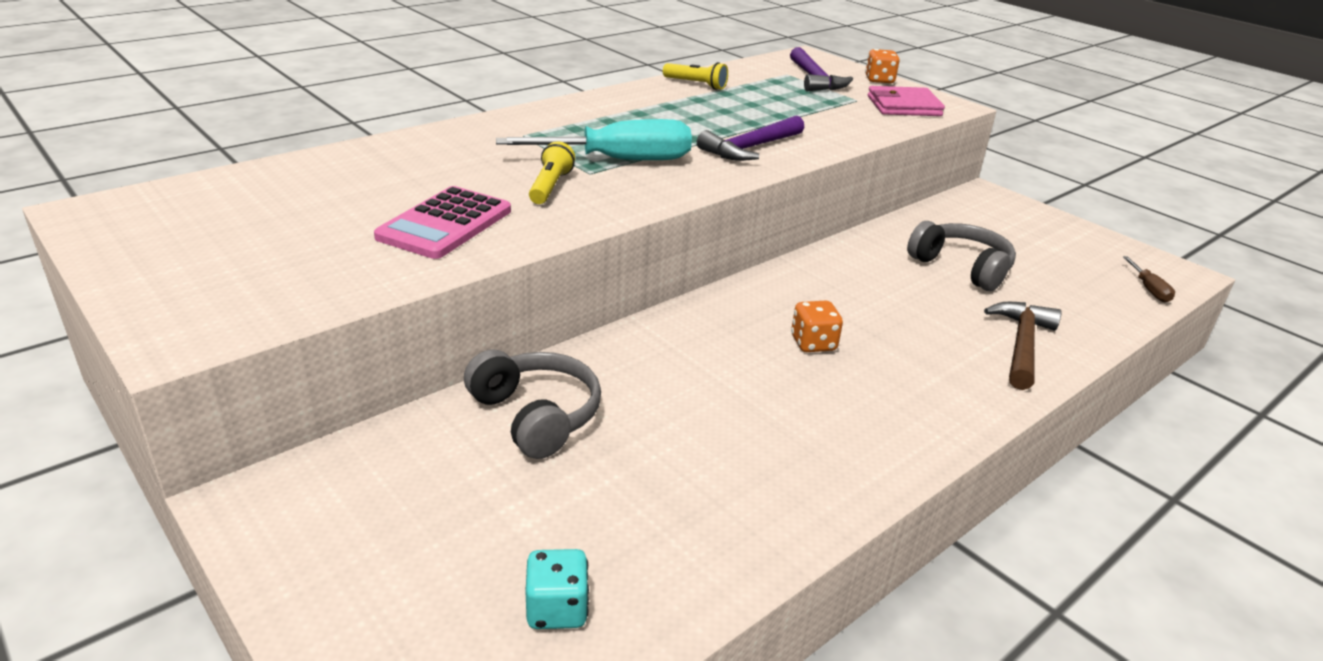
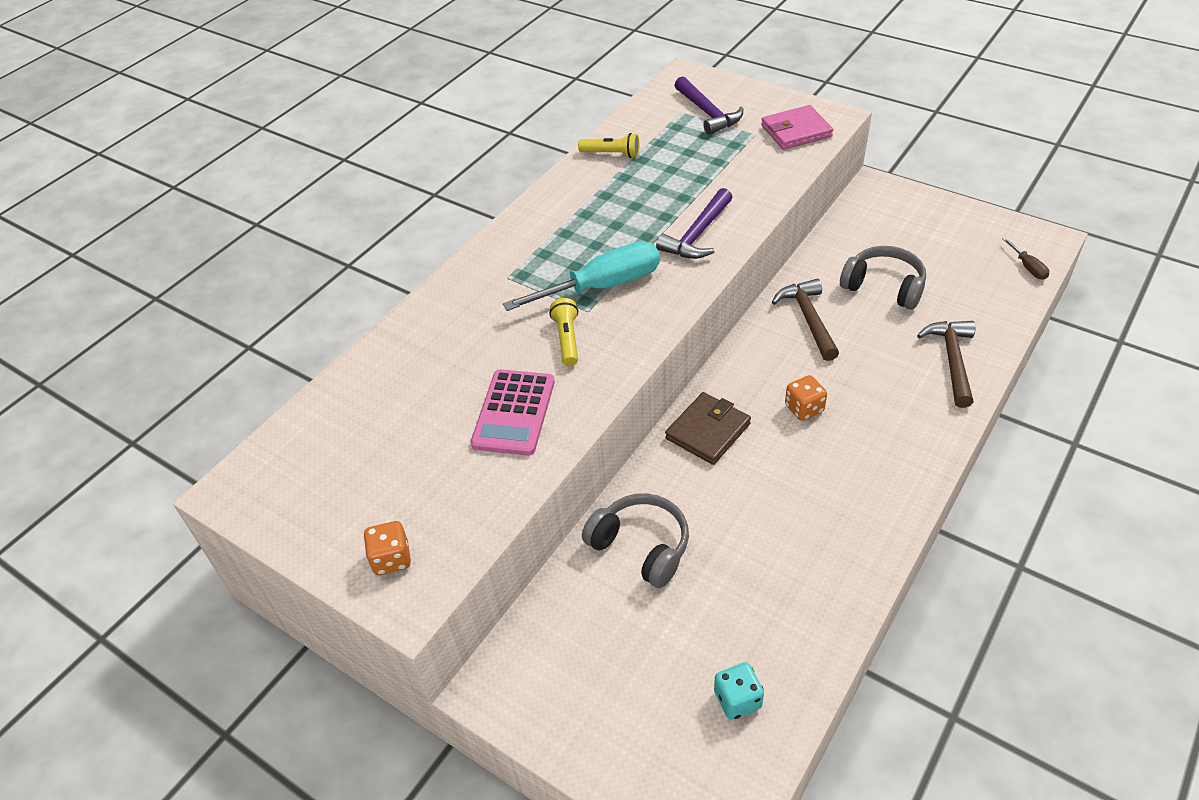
camera: 10 degrees left, 15 degrees up
orange dice [865,49,900,84] -> orange dice moved to [364,521,411,575]
none -> brown wallet [665,392,751,465]
none -> brown hammer [772,279,839,361]

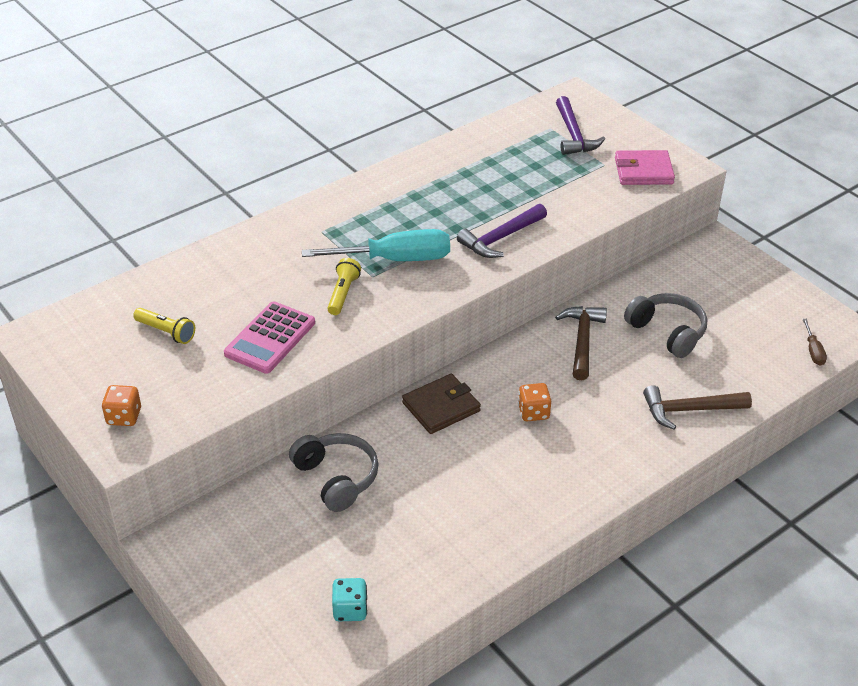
camera: 15 degrees right, 5 degrees down
yellow flashlight [578,133,639,158] -> yellow flashlight moved to [133,308,195,344]
brown hammer [917,321,975,408] -> brown hammer turned 120 degrees counterclockwise [643,385,752,429]

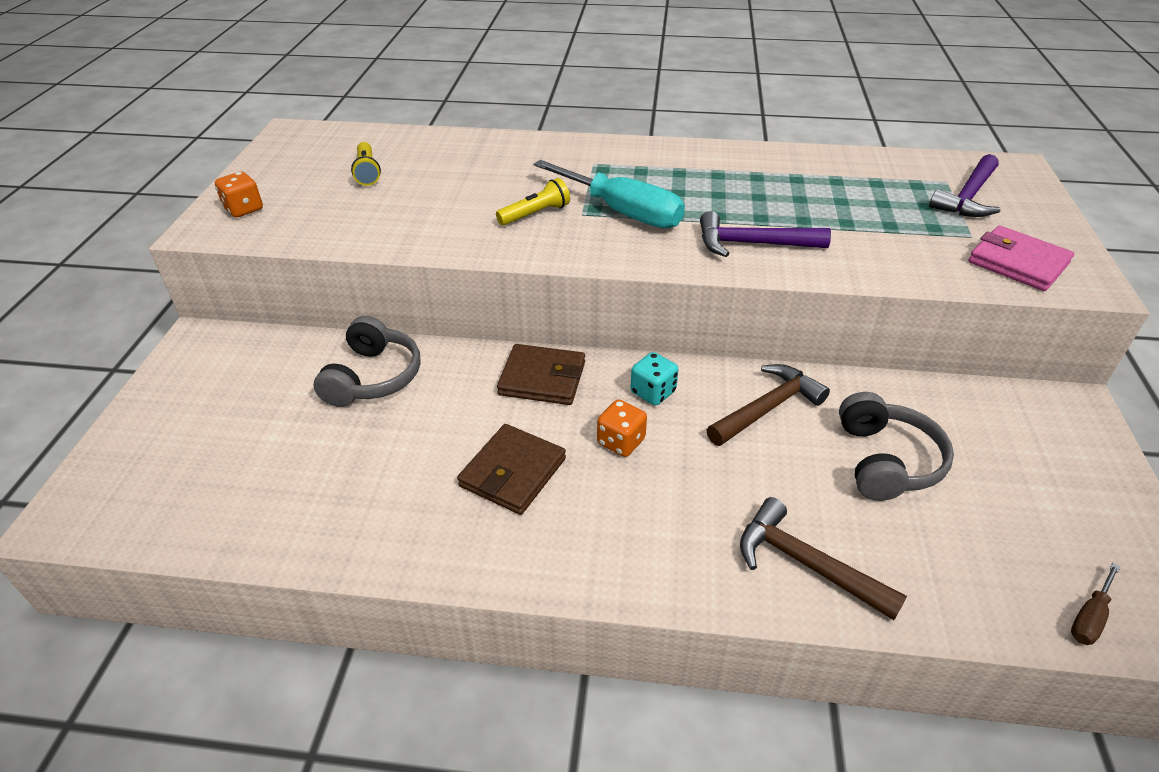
camera: 45 degrees right, 0 degrees up
pink calculator [224,301,315,374] -> none
turquoise dice [332,578,367,621] -> turquoise dice moved to [630,352,678,405]
none -> brown wallet [457,424,566,515]

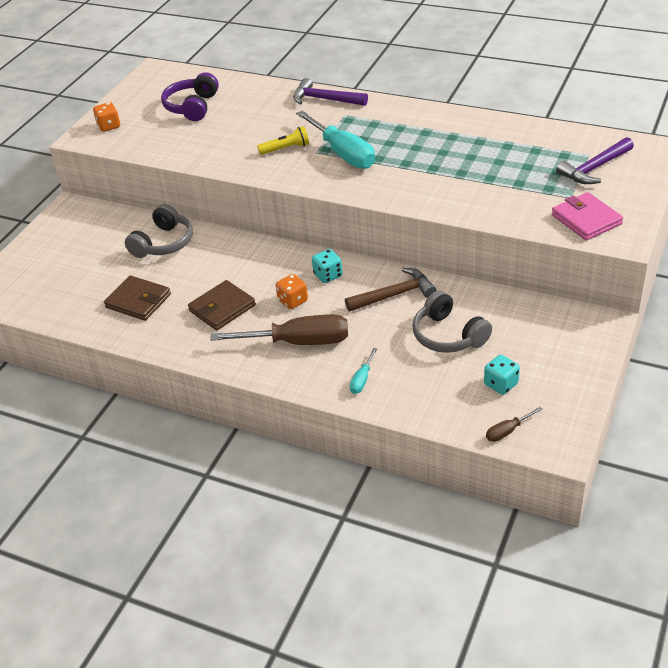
camera: 20 degrees right, 0 degrees up
yellow flashlight [351,142,381,186] -> purple headphones [161,72,219,121]
brown wallet [497,344,585,405] -> brown wallet moved to [104,275,171,321]
purple hammer [700,211,831,257] -> purple hammer moved to [293,78,368,106]
brown hammer [740,497,907,620] -> turquoise screwdriver [350,348,377,394]
grey headphones [839,392,954,501] -> grey headphones turned 120 degrees clockwise [412,290,492,353]
none -> brown screwdriver [210,314,348,345]
none -> turquoise dice [484,355,520,395]

